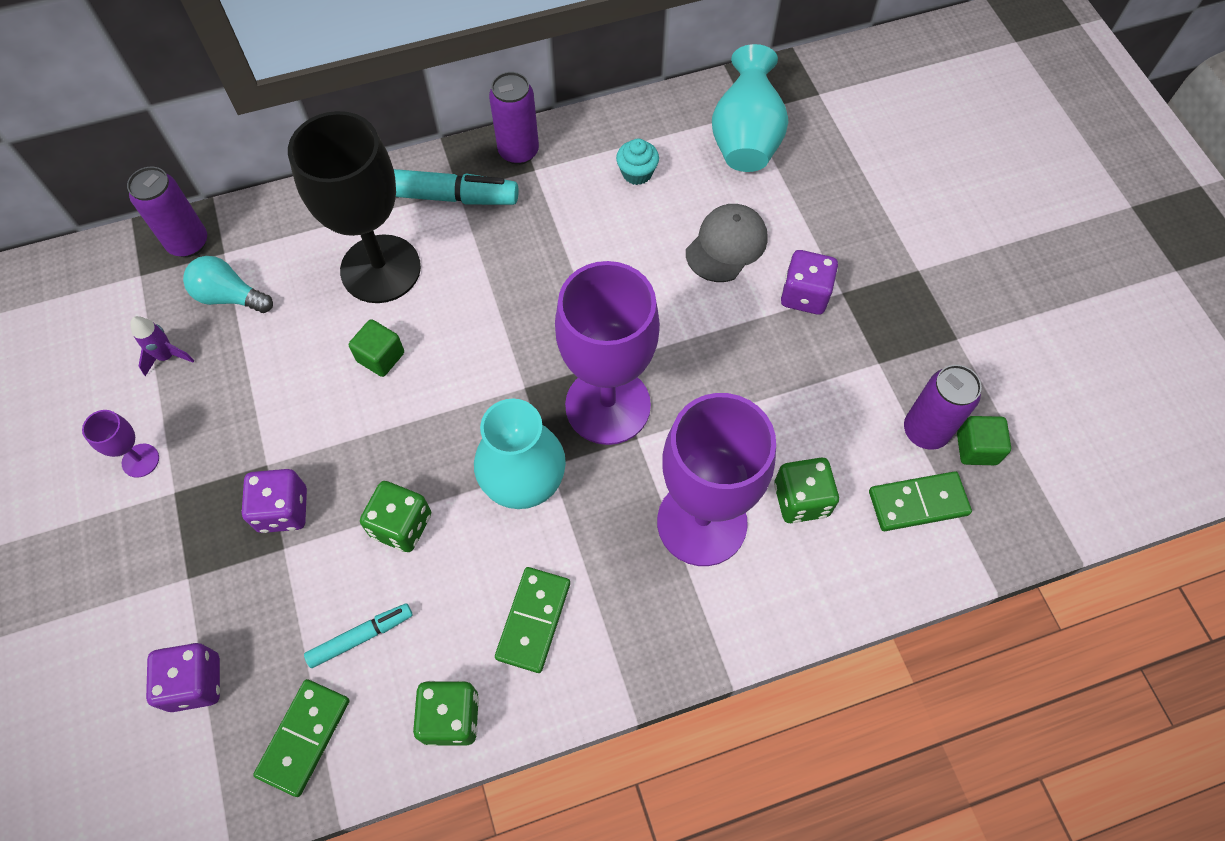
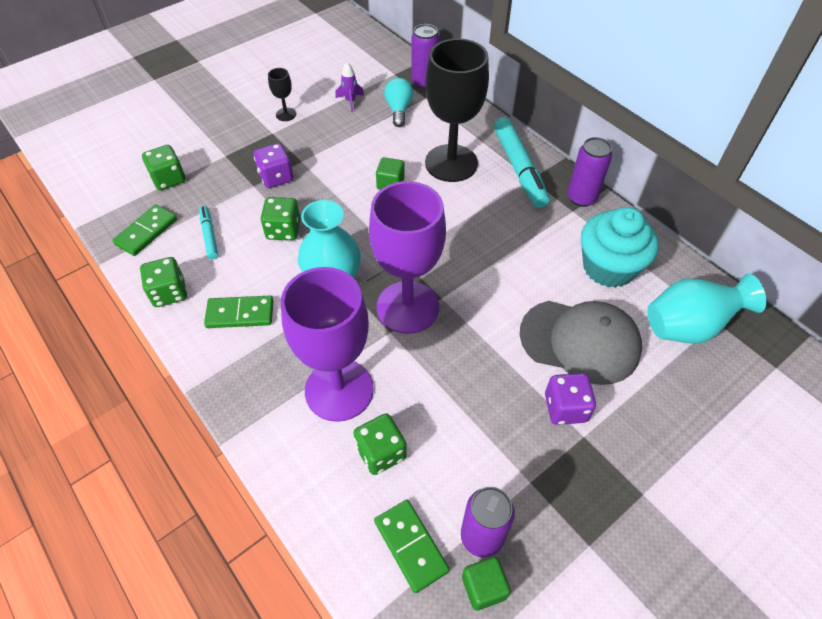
camera: 70 degrees right, 10 degrees down
purple goblet [82,410,159,478] -> black goblet [268,68,296,121]
purple dice [146,643,220,712] -> green dice [142,145,185,190]
green domino [253,679,350,797] -> green domino turned 60 degrees counterclockwise [112,204,177,256]
turquoise marker [304,603,413,668] -> turquoise marker turned 150 degrees counterclockwise [199,206,218,259]
turquoise cupcake [616,139,659,185] -> turquoise cupcake [581,207,659,288], size x2.17
grey cap [686,204,768,282] -> grey cap [520,301,642,385], size x1.56

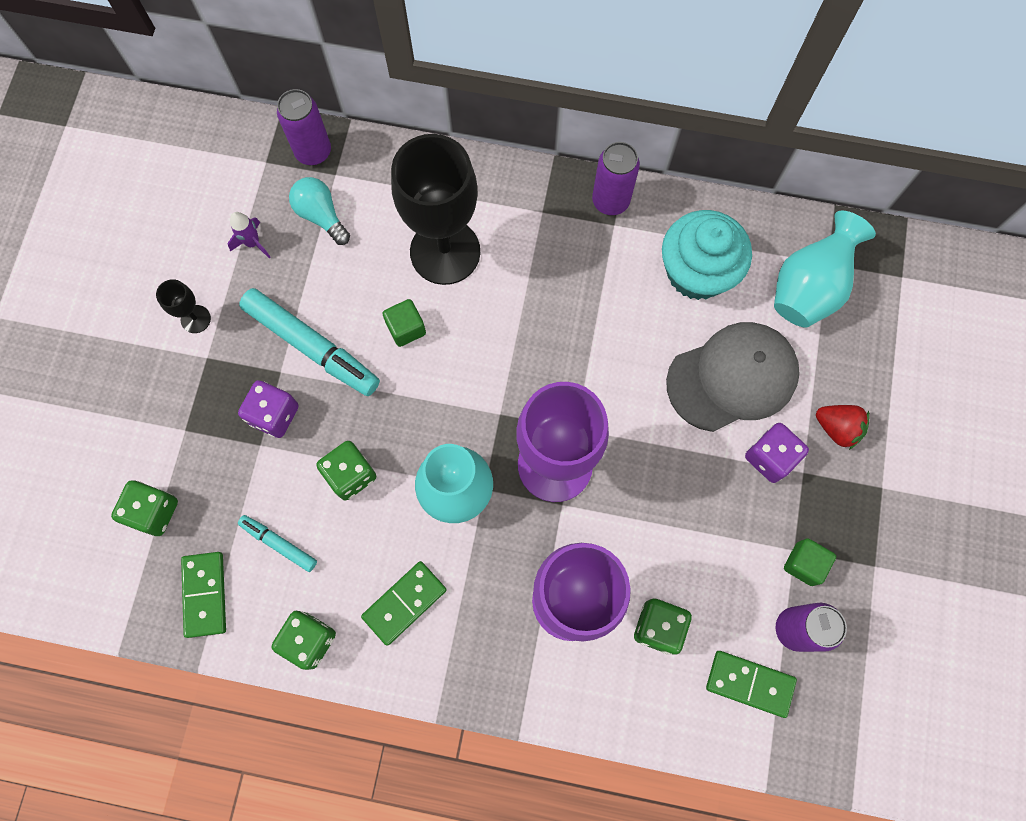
camera: 40 degrees left, 20 degrees up
green cube [462,557,511,611] -> green cube moved to [784,538,836,586]
turquoise marker [494,117,550,208] -> turquoise marker moved to [239,288,380,396]
none -> red strawberry [816,405,870,450]

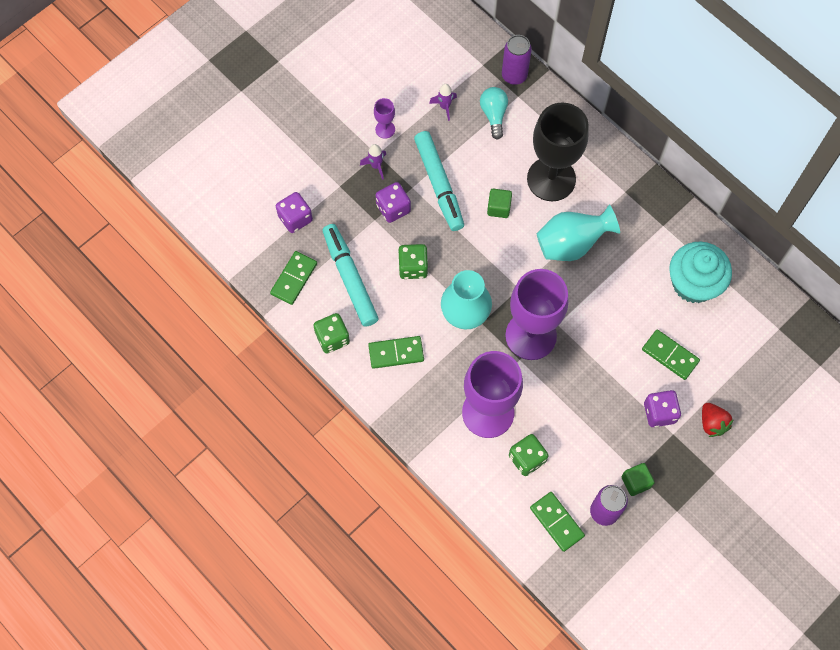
camera: 35 degrees right, 5 degrees down
green dice [111,480,178,536] -> purple dice [276,192,313,233]
black goblet [156,279,211,333] -> purple goblet [374,98,395,139]
turquoise marker [238,515,317,572] -> turquoise marker [323,224,379,327], size x1.93
purple can [592,142,640,215] -> none
grey cap [666,322,800,432] -> green domino [642,329,700,380]
turquoise vase [774,211,876,328] -> turquoise vase moved to [537,205,620,261]
none -> purple rocket [360,144,386,180]

